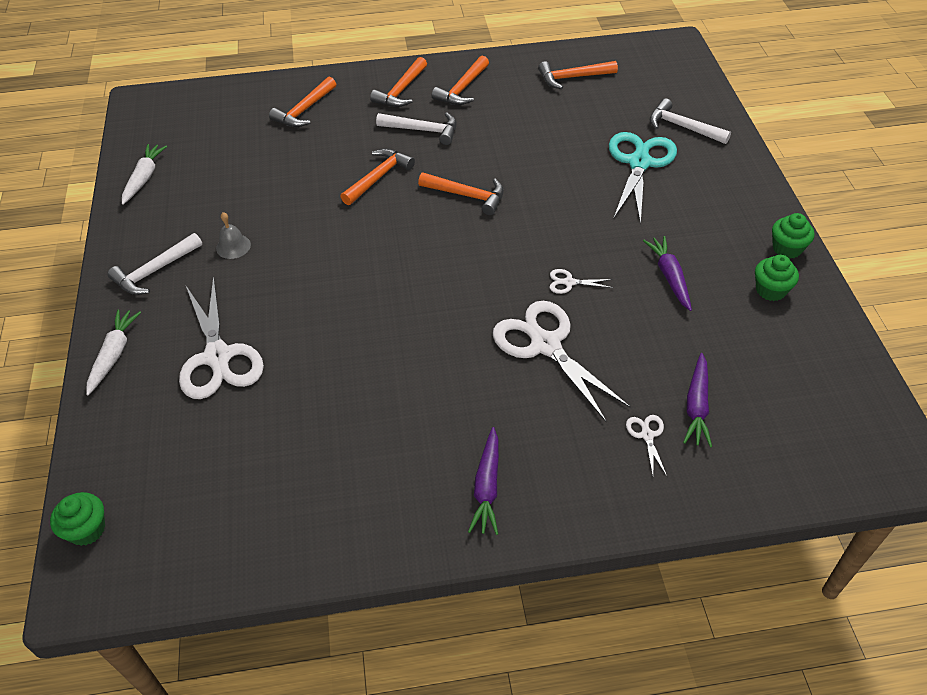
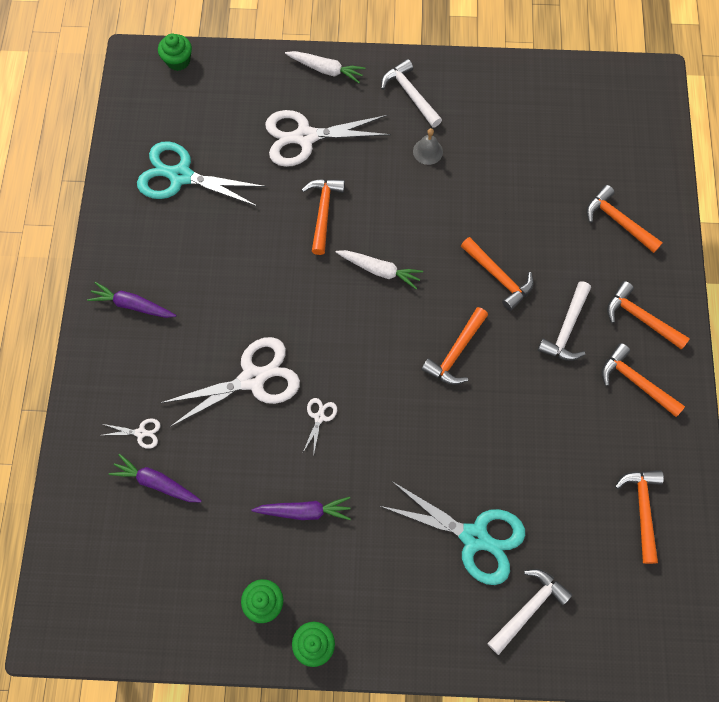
camera: 100 degrees right, 20 degrees up
white carrot [122,144,167,205] -> white carrot moved to [335,250,423,289]
none -> turquoise scissors [137,141,266,207]
none -> orange hammer [302,179,345,255]

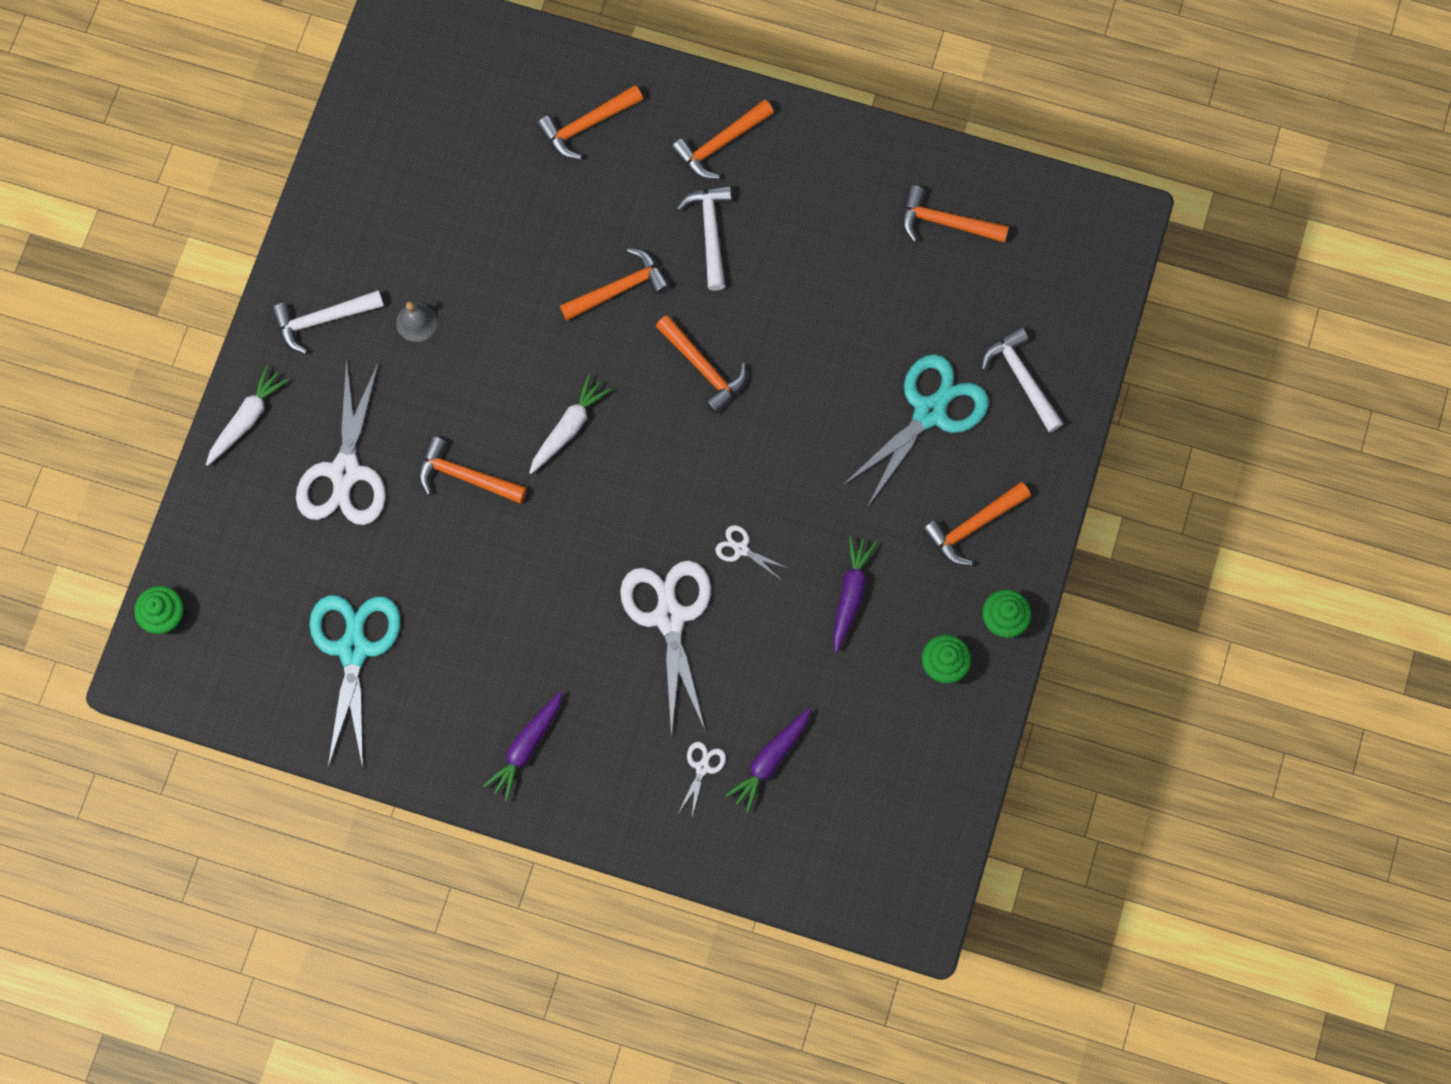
camera: 75 degrees left, 5 degrees up
turquoise scissors [137,141,266,207] -> turquoise scissors turned 150 degrees clockwise [309,595,401,768]
white hammer [537,281,591,361] -> white hammer turned 135 degrees counterclockwise [676,185,732,291]
orange hammer [602,343,685,417] -> orange hammer moved to [922,482,1031,566]

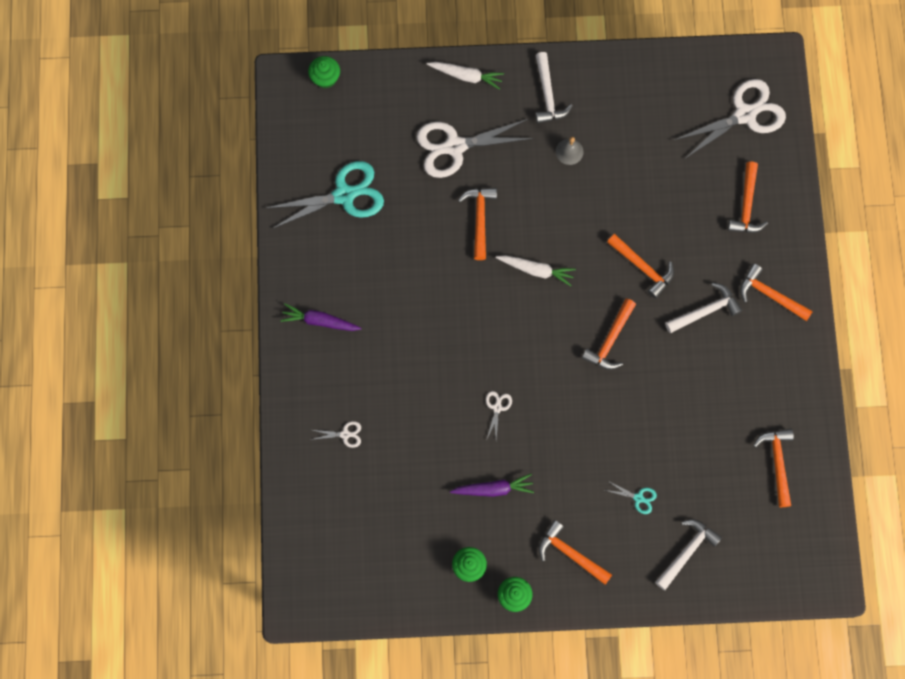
camera: 70 degrees right, 0 degrees up
white hammer [271,290,384,354] -> white hammer turned 150 degrees counterclockwise [535,52,573,124]
orange hammer [537,85,643,159] -> orange hammer turned 120 degrees counterclockwise [728,162,768,233]
white scissors [620,560,711,736] -> white scissors moved to [674,79,786,159]
purple carrot [725,708,811,813] -> none
turquoise scissors [842,354,989,506] -> turquoise scissors [605,481,657,514], size x0.43

